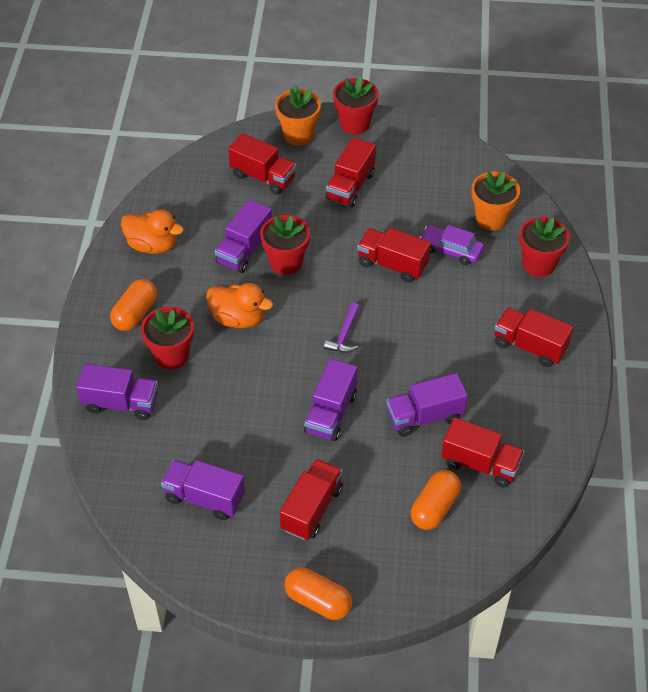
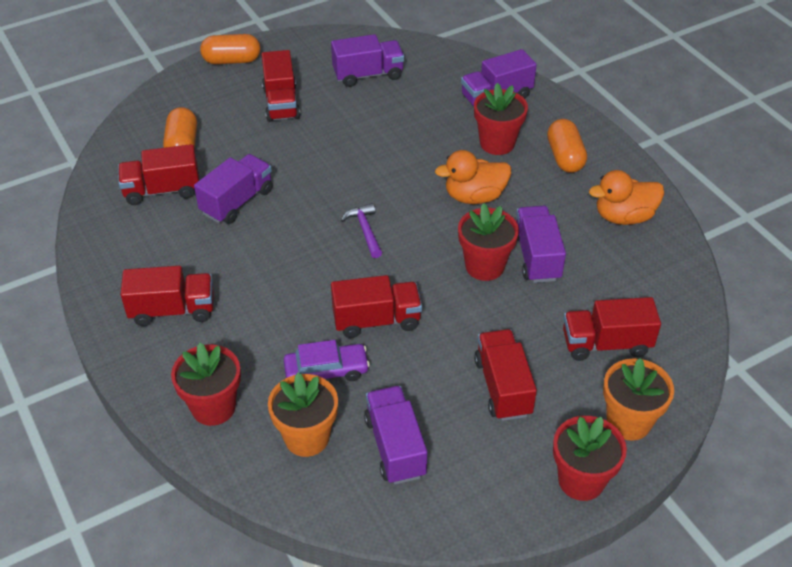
camera: 145 degrees right, 5 degrees down
purple truck [304,358,357,441] -> purple truck moved to [364,386,427,484]

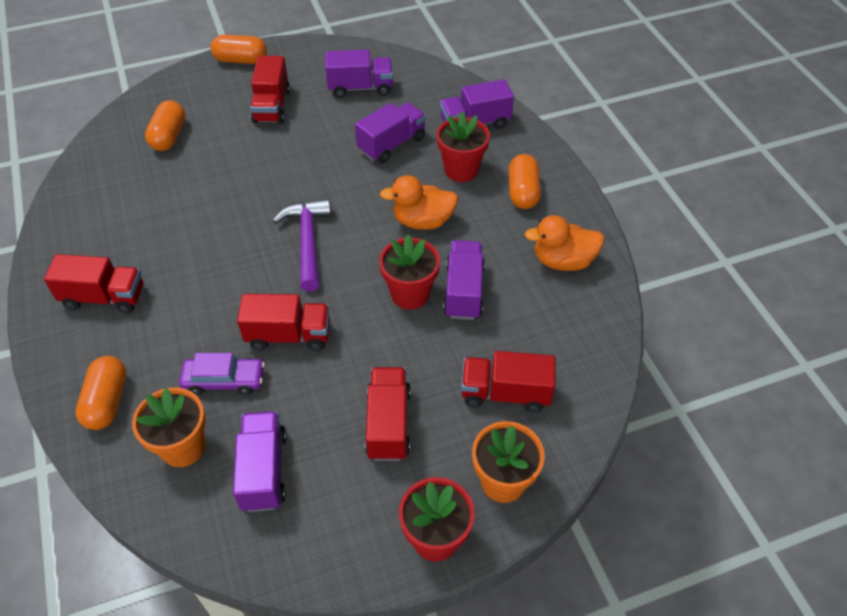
camera: 10 degrees right, 5 degrees up
red truck [118,144,199,205] -> none
red flower pot [171,343,241,426] -> orange capsule [75,356,127,430]
purple truck [194,154,273,224] -> purple truck moved to [355,102,426,163]
purple hammer [341,203,382,258] -> purple hammer [273,199,331,292], size x1.66

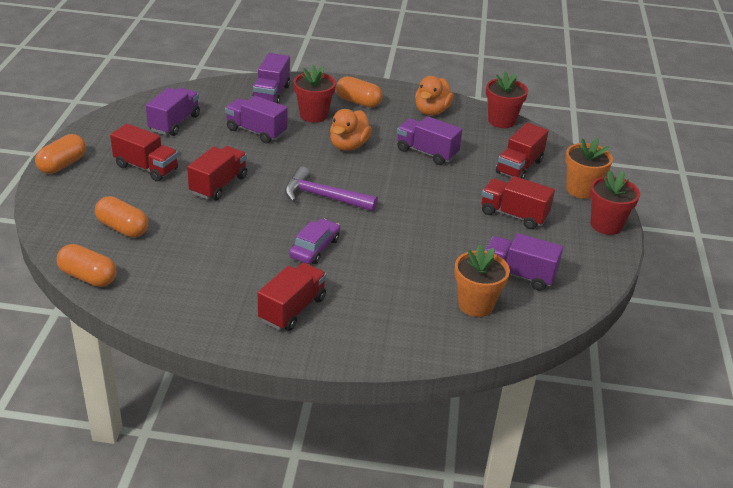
camera: 65 degrees left, 15 degrees down
orange capsule [75,356,127,430] -> orange capsule moved to [57,244,117,287]
purple car [179,353,265,395] -> purple car moved to [289,218,340,264]
red truck [237,294,330,351] -> red truck moved to [187,146,247,200]
purple truck [355,102,426,163] -> purple truck turned 45 degrees counterclockwise [225,96,288,143]
red flower pot [379,234,440,310] -> red flower pot moved to [486,71,528,128]

